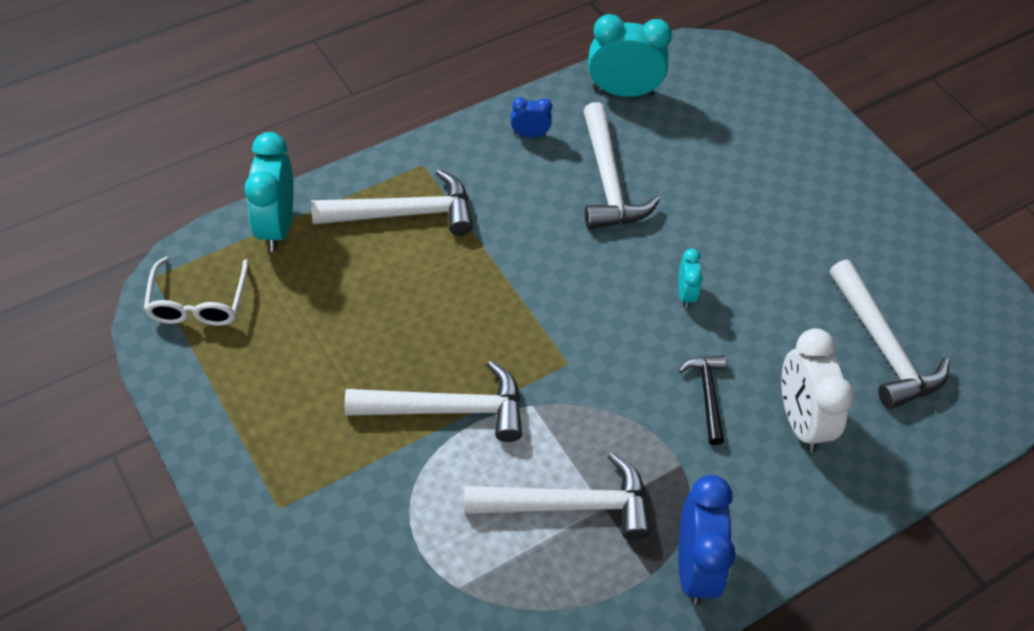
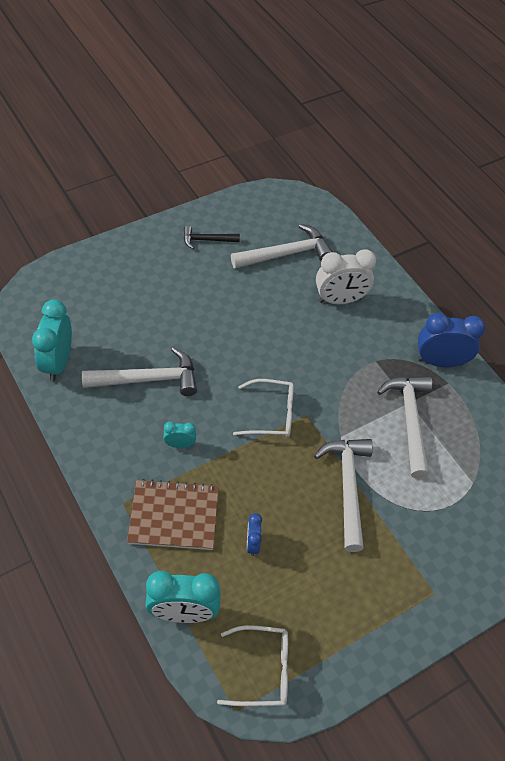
camera: 90 degrees left, 0 degrees up
white hammer [311,169,473,236] -> brown notebook [127,479,219,550]
blue clock [511,97,552,138] -> blue clock moved to [247,513,262,556]
turquoise clock [678,249,703,308] -> turquoise clock moved to [163,421,196,448]
black hammer [678,355,726,445] -> black hammer moved to [184,225,240,249]
none -> white glasses [233,379,294,437]

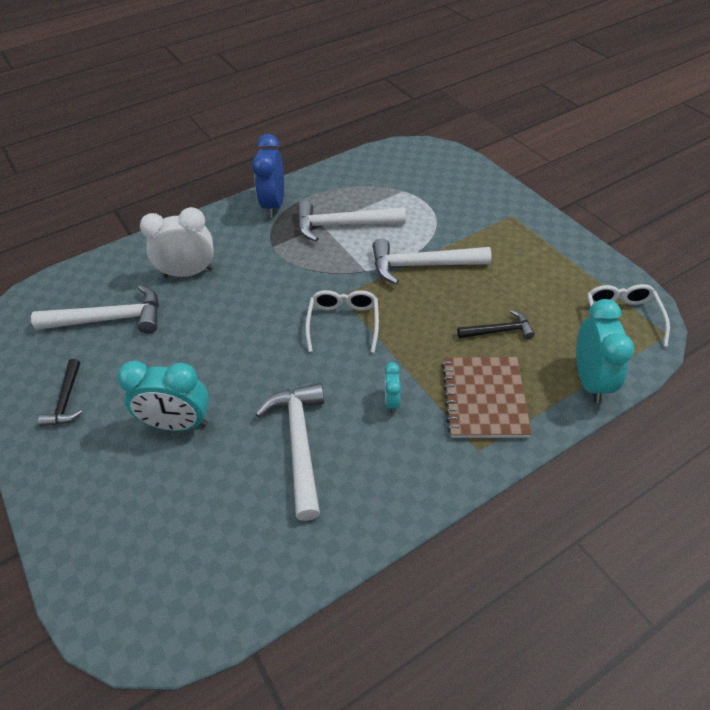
camera: 85 degrees left, 5 degrees down
turquoise clock [32,300,72,381] -> turquoise clock moved to [117,361,209,431]
white hammer [231,224,332,269] -> white hammer turned 105 degrees clockwise [31,285,159,334]
blue clock [247,513,262,556] -> black hammer [457,310,535,339]
white clock [316,249,376,304] -> white clock turned 90 degrees counterclockwise [140,207,214,278]

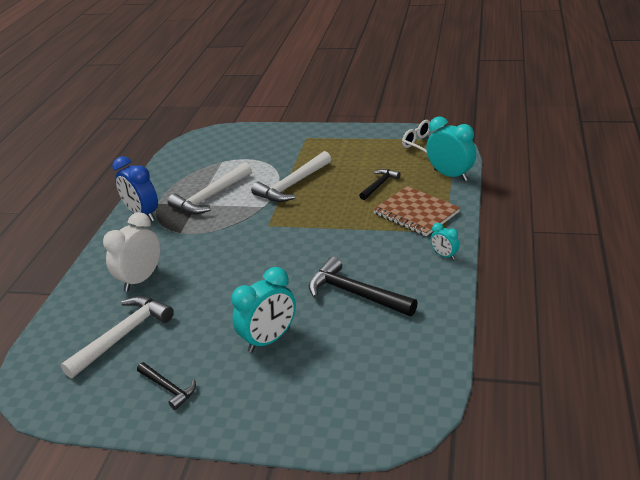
camera: 45 degrees left, 15 degrees down
white hammer [255,383,324,521] -> black hammer [309,257,418,316]
white glasses [305,290,379,353] -> none
turquoise clock [384,362,401,413] -> turquoise clock moved to [431,223,460,260]

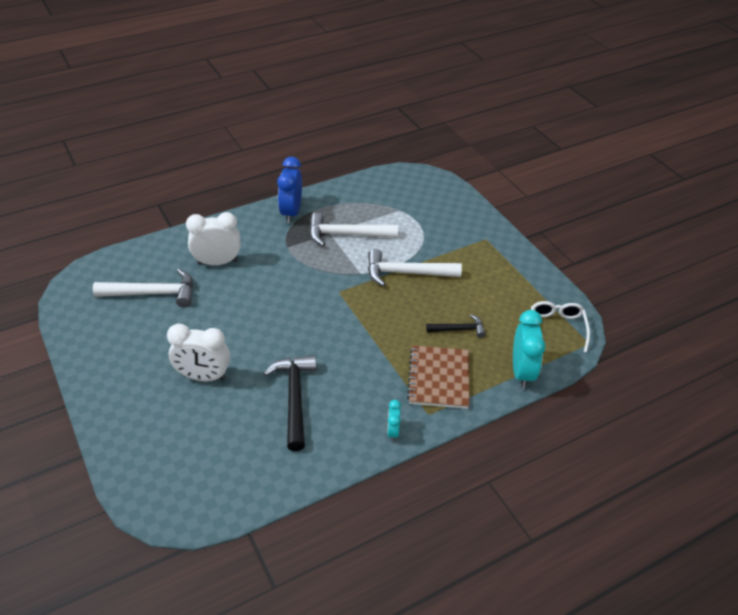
camera: 45 degrees right, 10 degrees up
black hammer [137,362,196,410] -> none
turquoise clock [231,267,296,352] -> white clock [167,323,230,381]

